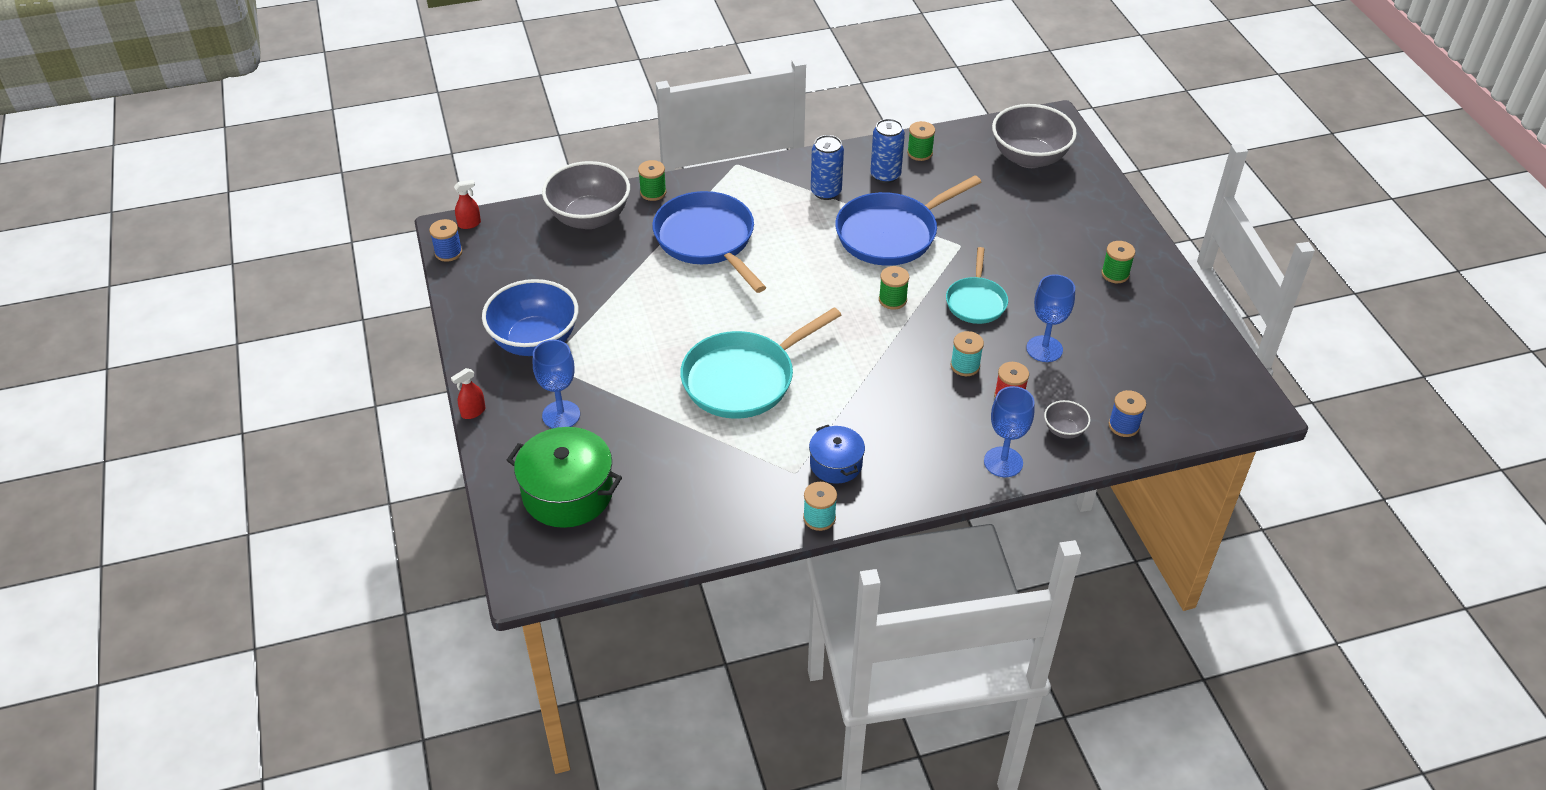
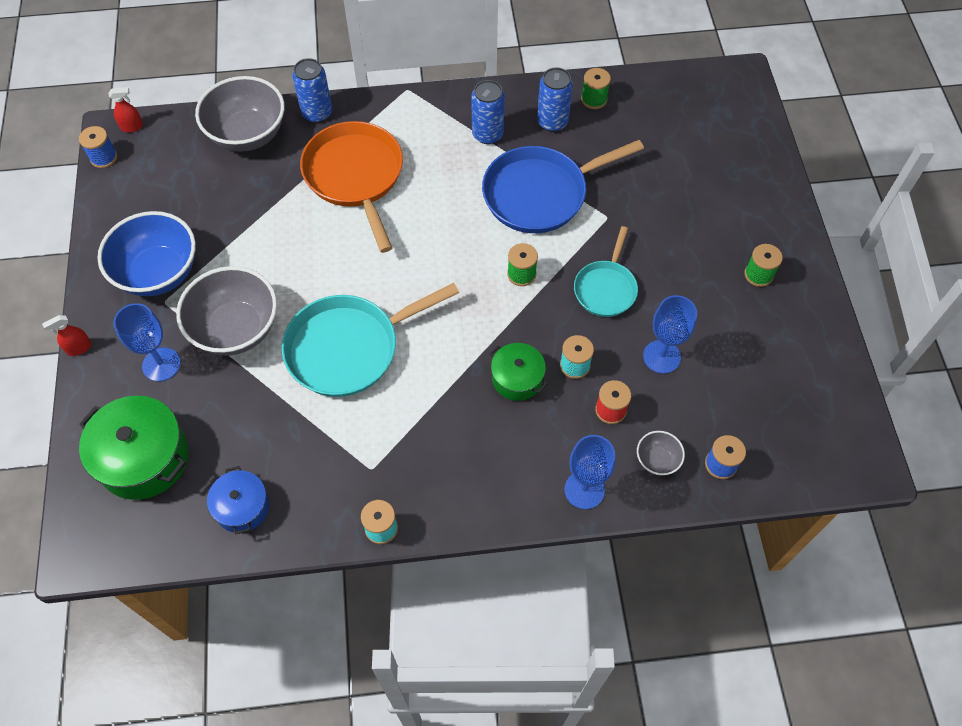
camera: 10 degrees right, 15 degrees up
green spool [638,160,666,201] -> blue can [292,58,332,123]
blue pan [652,191,766,293] -> orange pan [300,121,403,253]
blue pot [809,425,865,484] -> blue pot moved to [207,466,270,534]
grey bowl [992,104,1077,168] -> grey bowl moved to [176,266,277,355]
none -> green pot [489,343,548,401]

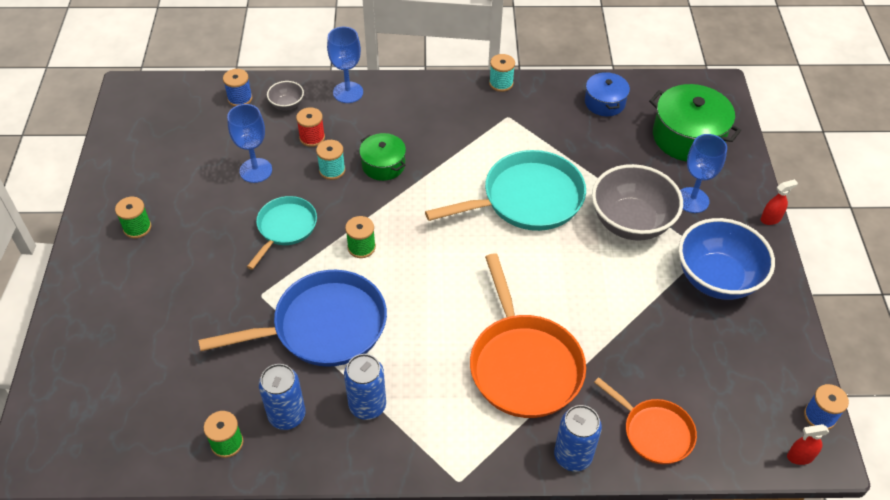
camera: 175 degrees left, 10 degrees down
grey bowl [195,76,285,152] -> orange pan [594,377,697,464]

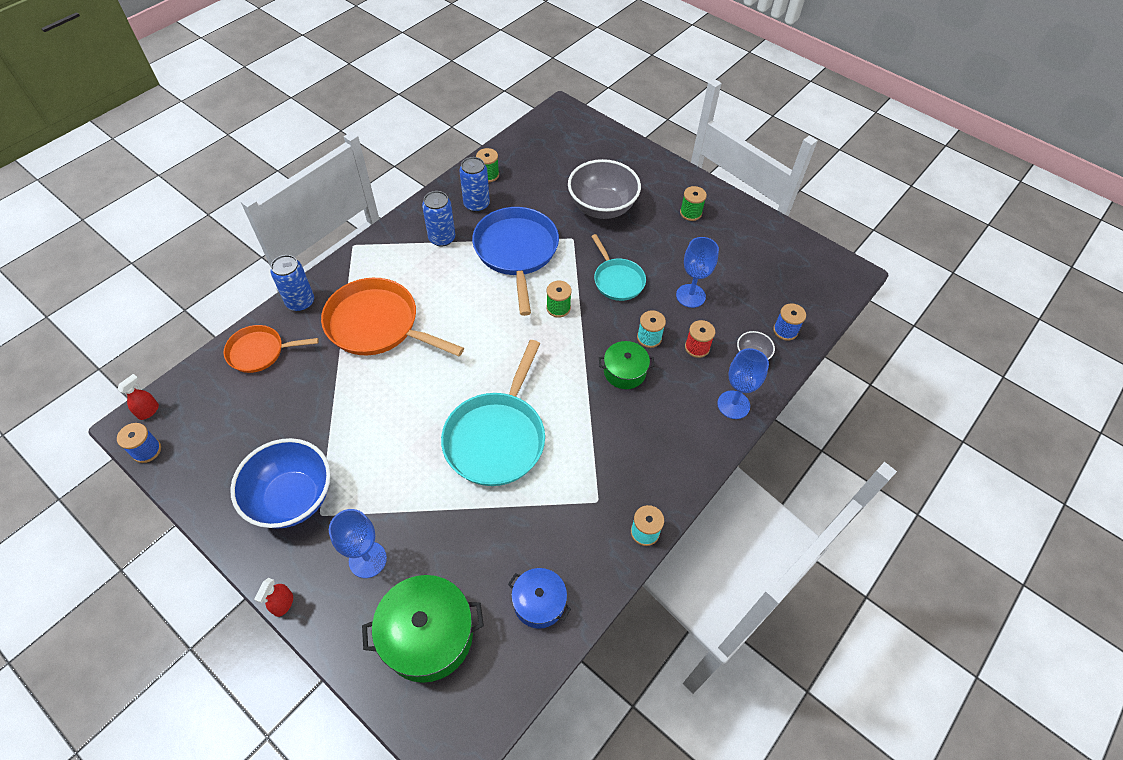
camera: 130 degrees right, 5 degrees up
blue pan [198,270,387,367] -> blue pan turned 150 degrees clockwise [472,207,559,316]
grey bowl [592,164,683,241] -> grey bowl moved to [568,159,641,219]

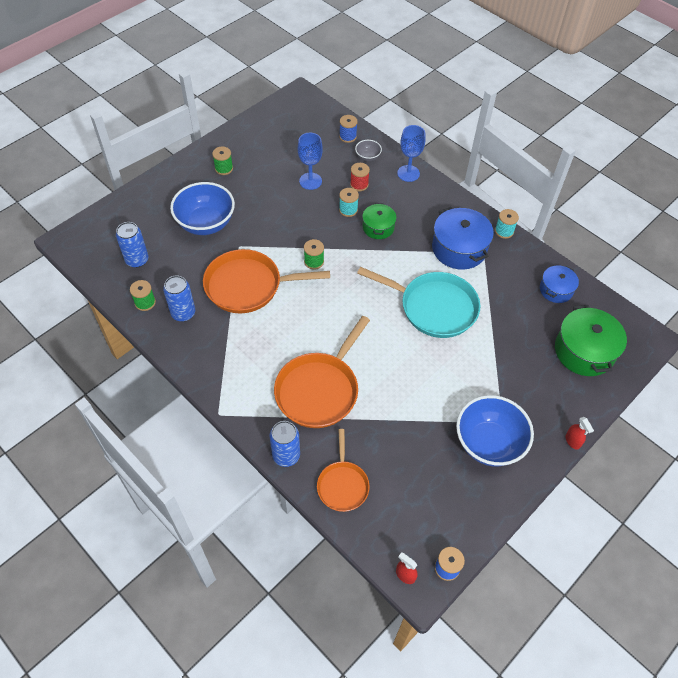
camera: 85 degrees left, 0 degrees up
red spray bottle [255,578,293,617] -> red spray bottle turned 45 degrees clockwise [566,417,594,450]
blue goblet [329,509,387,578] -> none
blue can [422,191,455,247] -> blue can moved to [116,222,148,268]
blue pan [472,207,559,316] -> orange pan [203,249,330,313]
grey bowl [568,159,641,219] -> blue bowl [170,182,235,235]
turquoise pan [591,234,646,301] -> none
none -> blue pot [432,207,494,270]

